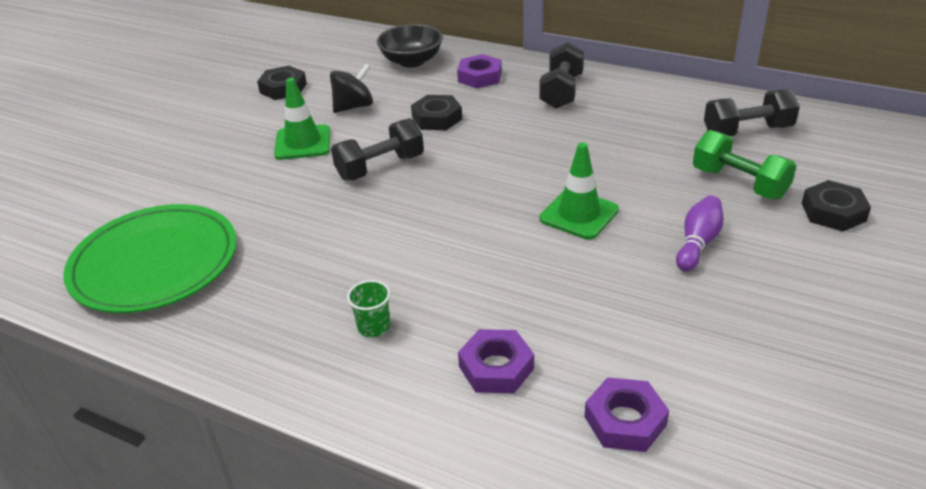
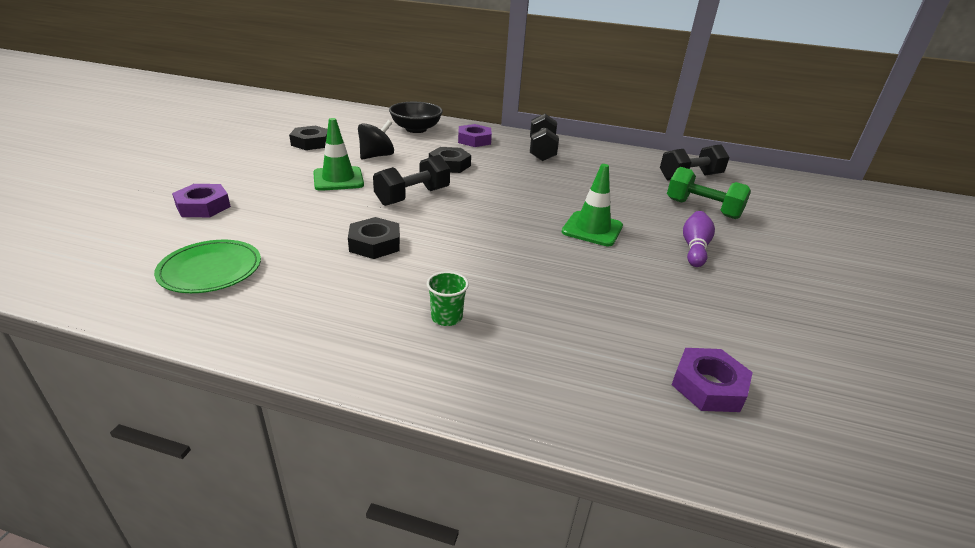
camera: 15 degrees left, 5 degrees down
green plate [63,204,237,313] -> green plate [154,240,261,293], size x0.59
purple nut [458,329,534,393] -> purple nut moved to [172,184,231,217]
black nut [802,180,871,231] -> black nut moved to [348,217,400,259]

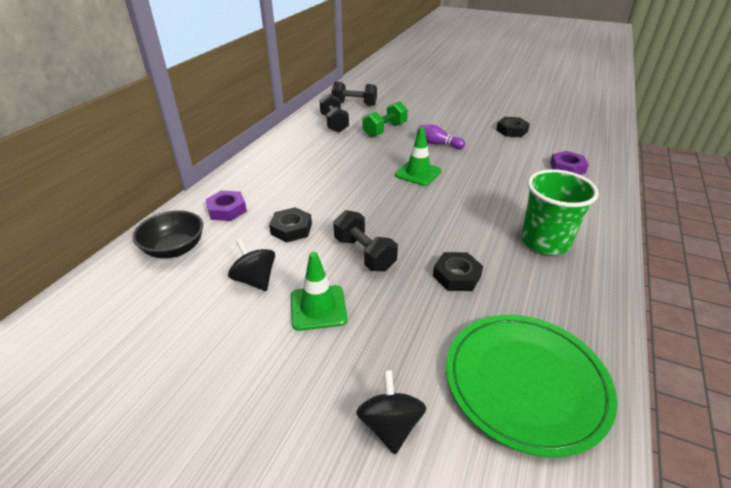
camera: 80 degrees left, 5 degrees up
green plate [154,240,261,293] -> green plate [446,315,618,457], size x1.71
purple nut [172,184,231,217] -> black spinning top [356,370,426,454]
black nut [289,126,328,150] -> black nut moved to [496,117,530,137]
green cup [427,271,469,326] -> green cup [521,169,599,255], size x2.33
black dumbbell [530,114,559,161] -> black dumbbell moved to [331,81,377,106]

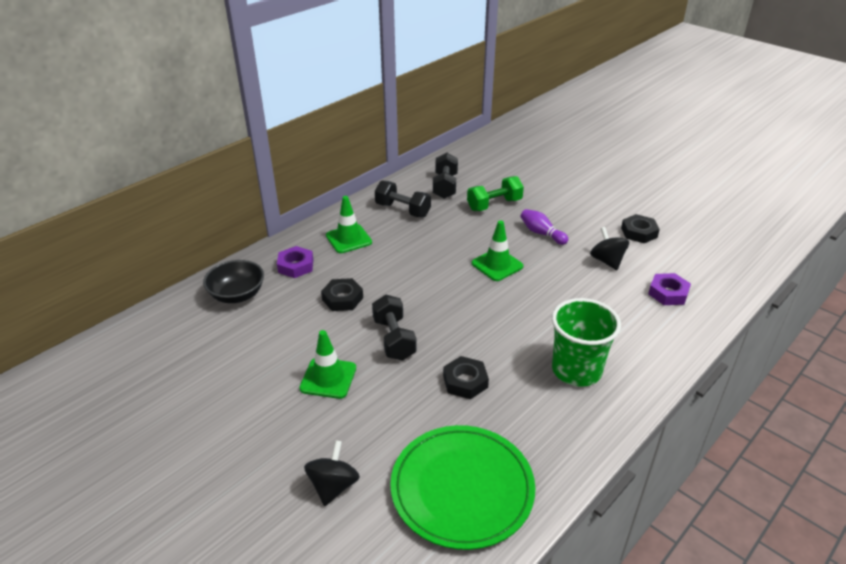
camera: 20 degrees right, 0 degrees up
black spinning top [228,239,275,291] -> black spinning top moved to [590,227,629,270]
black dumbbell [331,81,377,106] -> black dumbbell moved to [375,180,431,217]
none -> green traffic cone [326,196,372,253]

